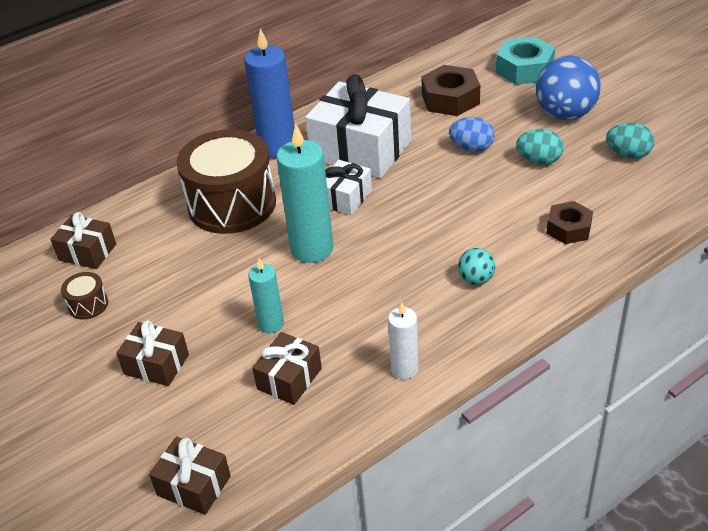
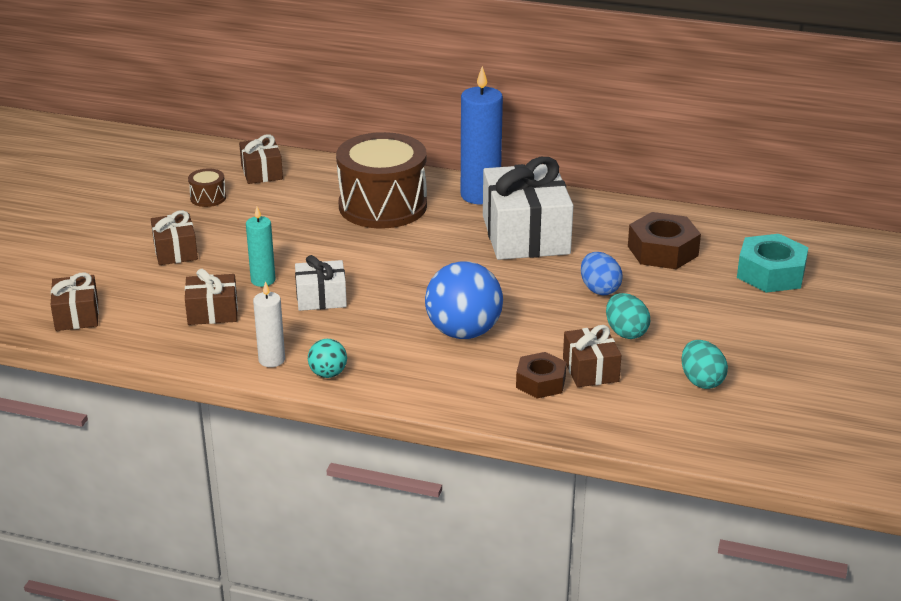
camera: 50 degrees right, 10 degrees down
turquoise candle [276,124,334,263] -> none
white gift [325,160,372,215] -> white gift moved to [295,255,347,311]
turquoise ball [458,248,495,285] -> turquoise ball moved to [308,339,347,378]
blue ball [536,55,601,120] -> blue ball moved to [425,261,503,339]
none -> brown gift [563,325,621,387]

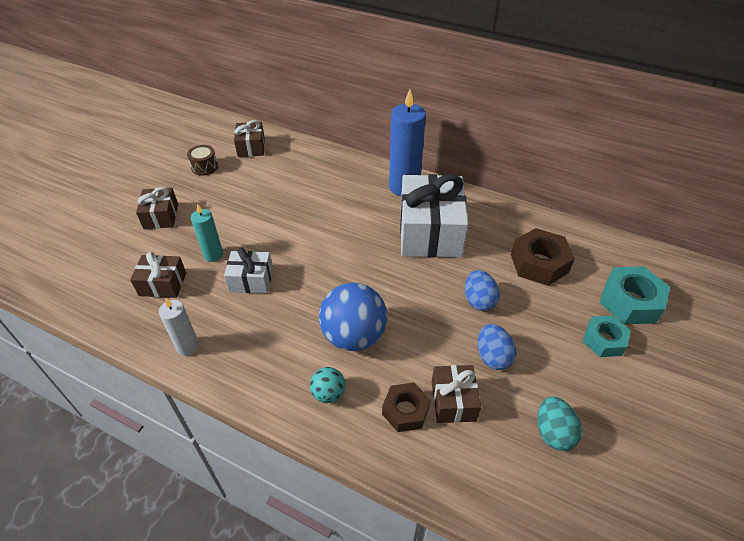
camera: 10 degrees right, 15 degrees up
brown gift [51,272,99,331] -> none
turquoise ball [308,339,347,378] -> turquoise ball moved to [310,367,345,403]
brown drum [336,132,427,228] -> none
turquoise egg [606,293,650,339] -> blue egg [478,324,517,370]
none -> turquoise nut [583,316,631,357]

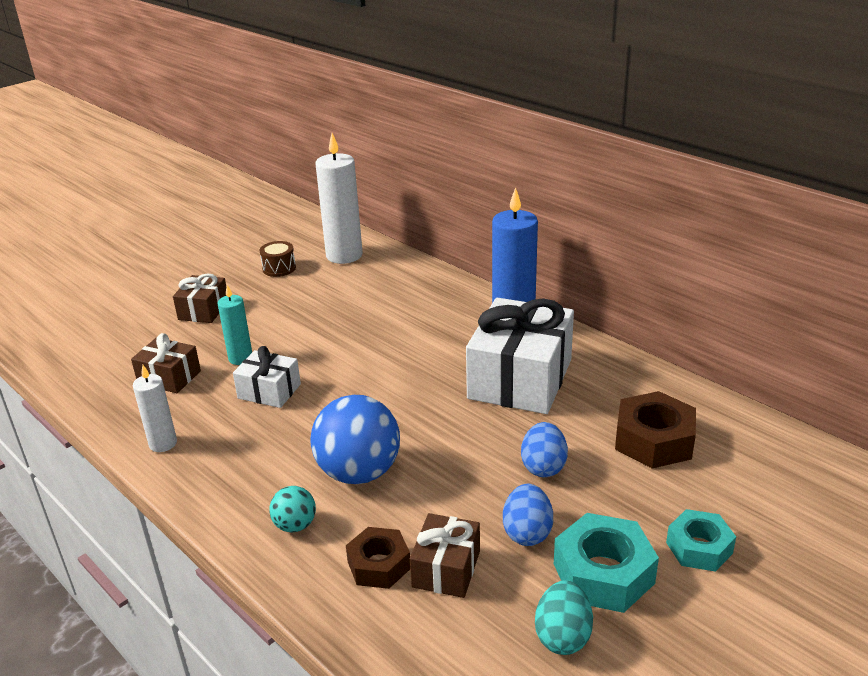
camera: 20 degrees right, 15 degrees down
brown gift [234,120,265,157] -> white candle [315,133,363,264]
turquoise nut [600,266,670,324] -> turquoise nut moved to [554,513,659,613]

